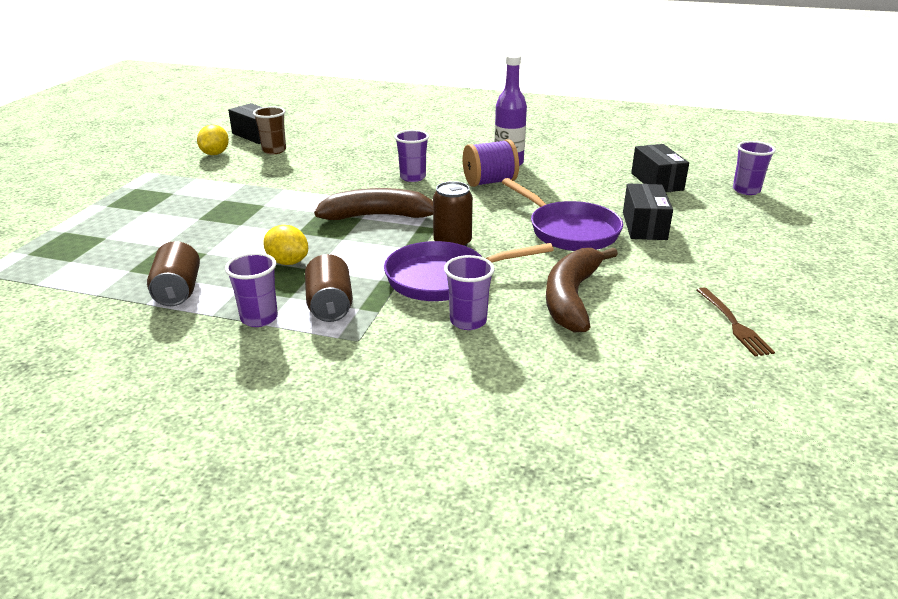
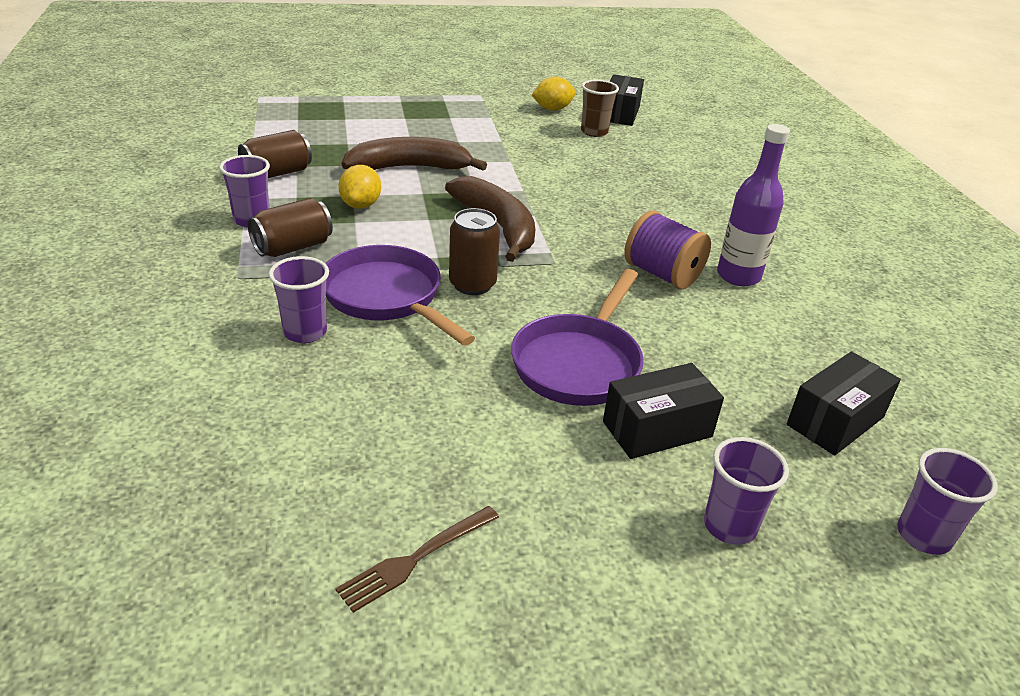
camera: 60 degrees right, 5 degrees up
purple cup [394,130,429,182] -> purple cup moved to [704,437,789,545]
brown banana [546,248,618,332] -> brown banana moved to [342,137,487,171]

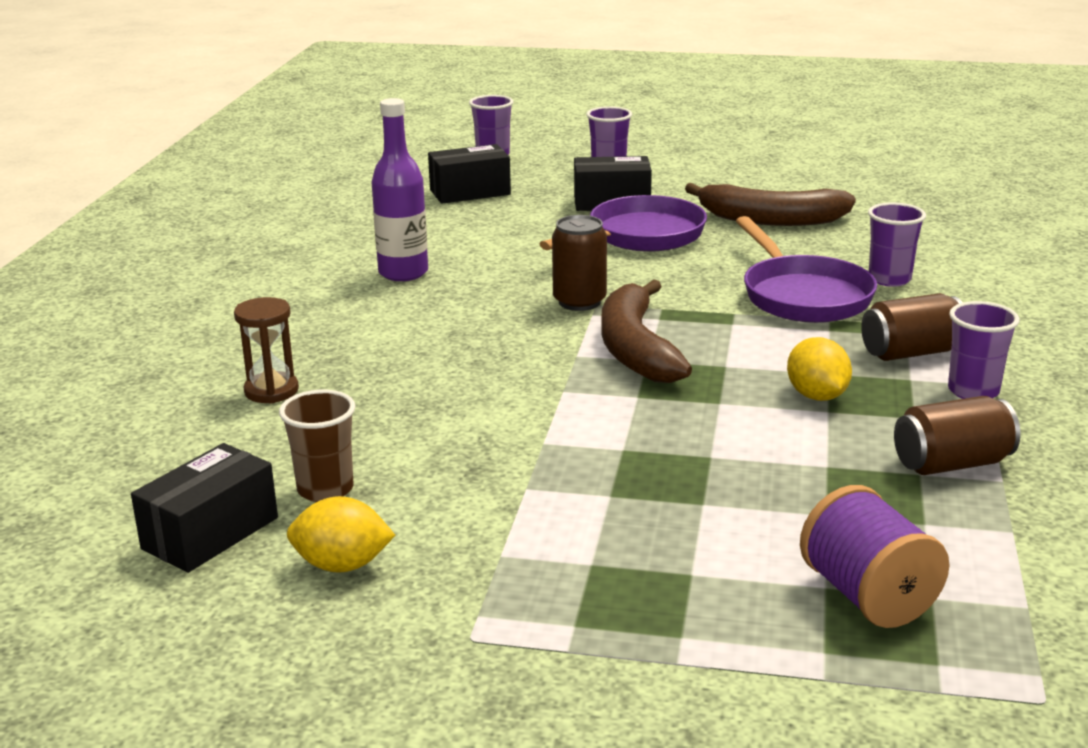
camera: 155 degrees left, 10 degrees down
brown fork [335,506,499,613] -> none
yellow lemon [339,165,381,208] -> yellow lemon turned 45 degrees counterclockwise [787,337,852,401]
brown banana [342,137,487,171] -> brown banana moved to [685,183,856,226]
brown can [449,208,500,295] -> brown can moved to [552,215,607,311]
purple spool [624,210,711,289] -> purple spool moved to [800,485,949,628]
none -> brown hourglass [234,297,299,404]

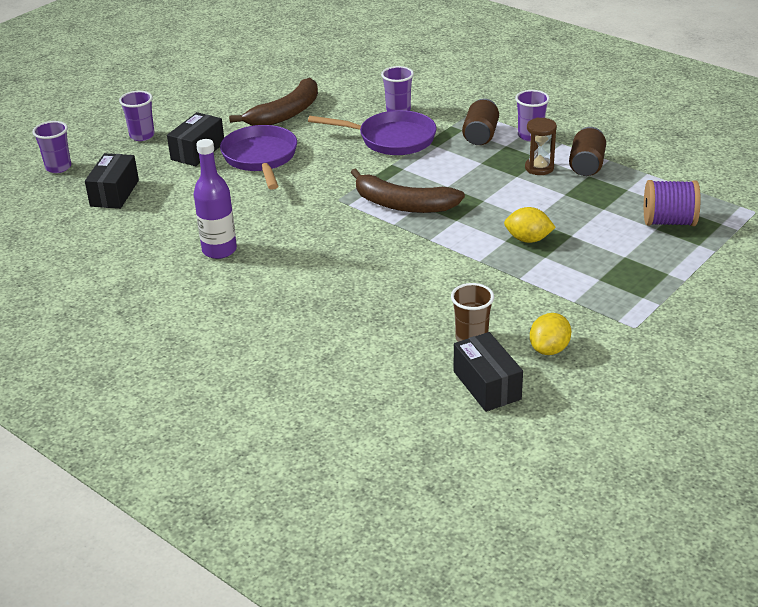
camera: 60 degrees left, 10 degrees up
brown hourglass [234,297,299,404] -> brown hourglass moved to [525,118,557,175]
brown can [552,215,607,311] -> none
yellow lemon [787,337,852,401] -> yellow lemon moved to [504,207,556,243]

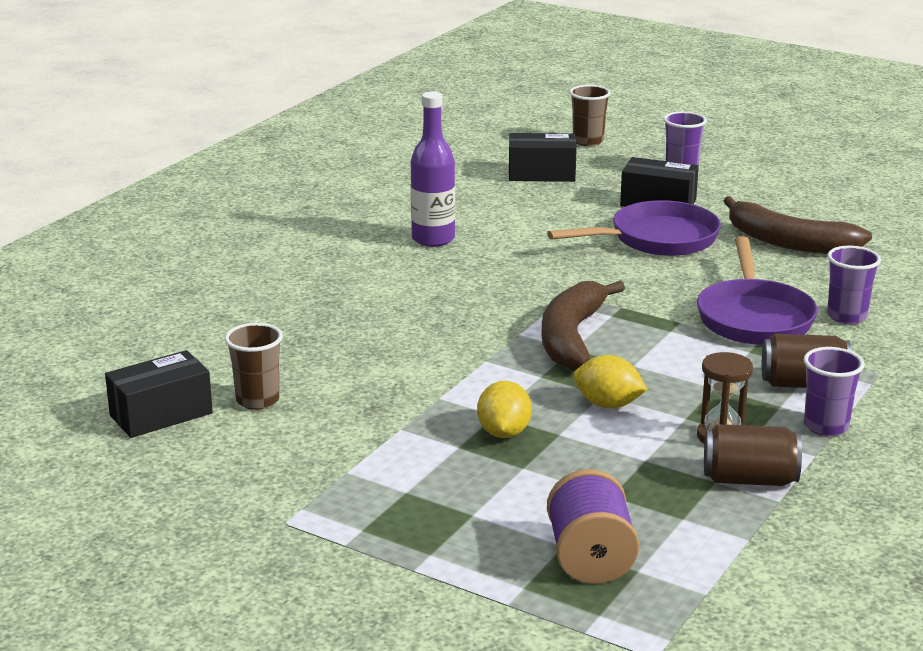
camera: 80 degrees right, 10 degrees down
purple cup [33,121,71,173] -> brown cup [569,85,611,146]
yellow lemon [530,313,571,355] -> yellow lemon moved to [574,355,648,408]

